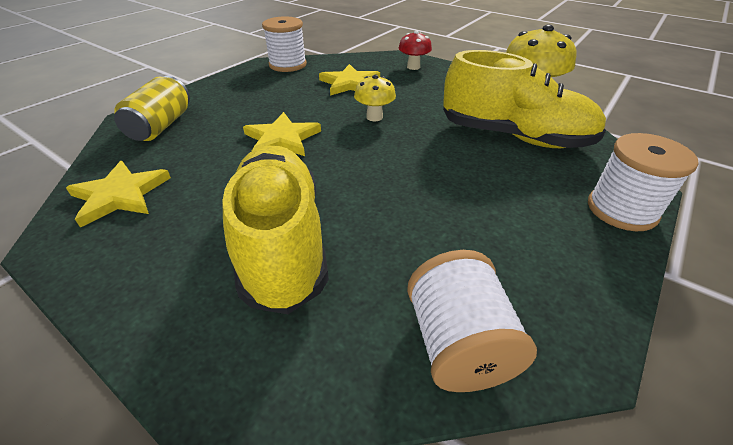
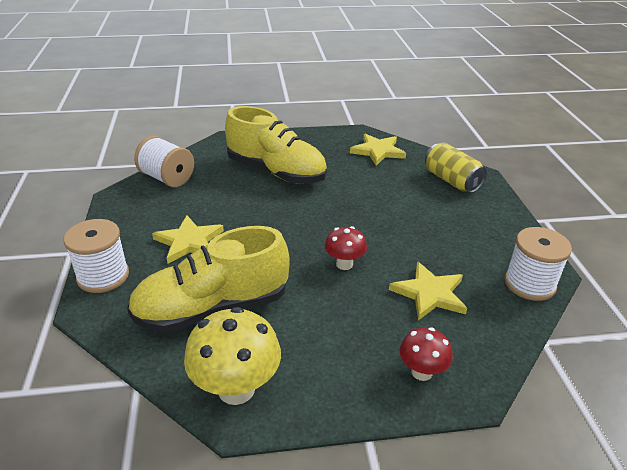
camera: 135 degrees right, 5 degrees down
yellow star [243,112,321,156] -> yellow star moved to [152,215,224,264]
yellow mushroom [354,75,396,121] -> red mushroom [325,226,367,270]

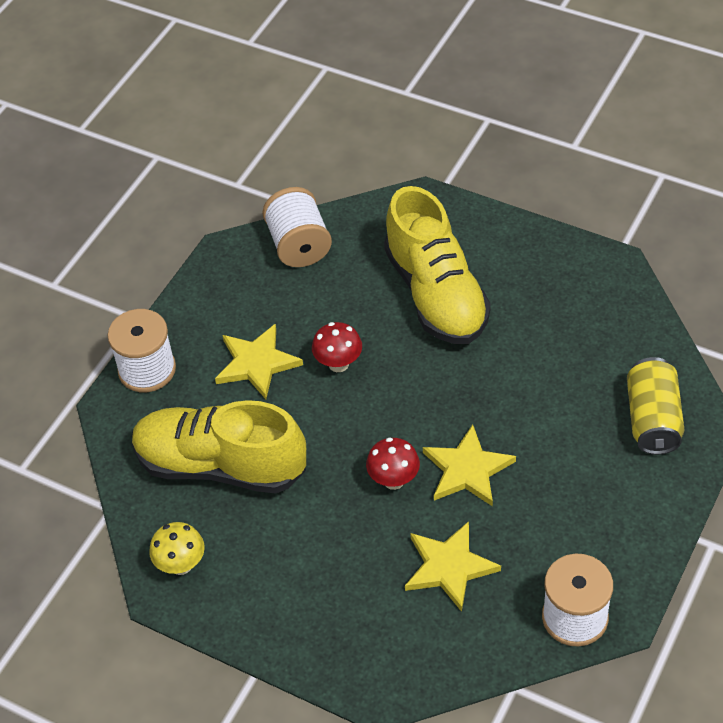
camera: 40 degrees right, 15 degrees up
yellow mushroom [184,307,281,405] -> yellow mushroom [149,522,205,575], size x0.58
yellow star [350,134,406,166] -> yellow star moved to [423,425,516,506]
red mushroom [399,327,453,381] -> red mushroom moved to [312,322,362,372]

